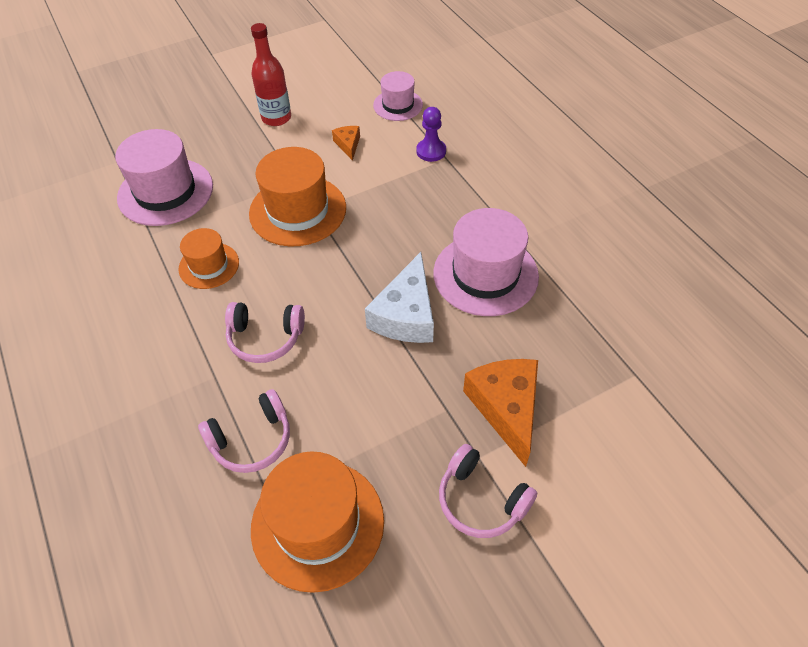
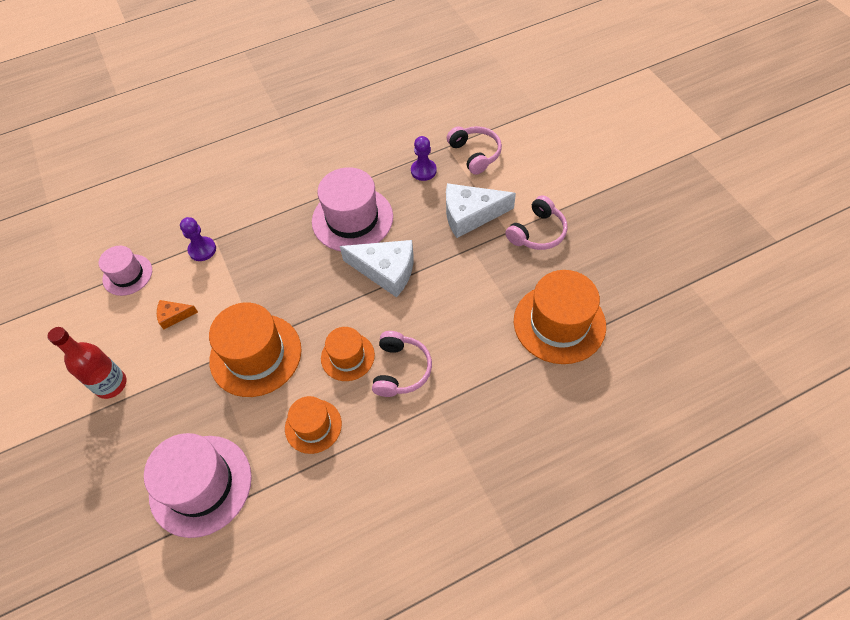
camera: 85 degrees left, 5 degrees up
pink headphones [198,389,290,473] -> pink headphones moved to [447,126,502,175]
orange cheese [463,359,538,467] -> white cheese [446,183,516,238]
none -> orange hat [321,327,375,381]
none -> purple pawn [411,136,437,181]

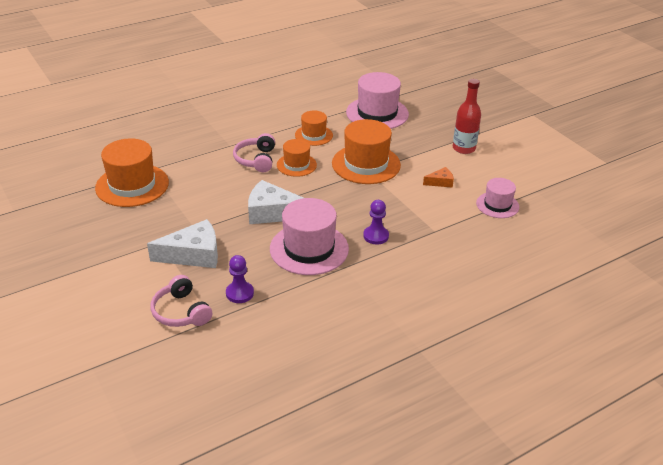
camera: 170 degrees right, 20 degrees down
purple pawn [180,217,216,261] -> purple pawn moved to [363,200,389,244]
pink headphones [505,195,568,250] -> none

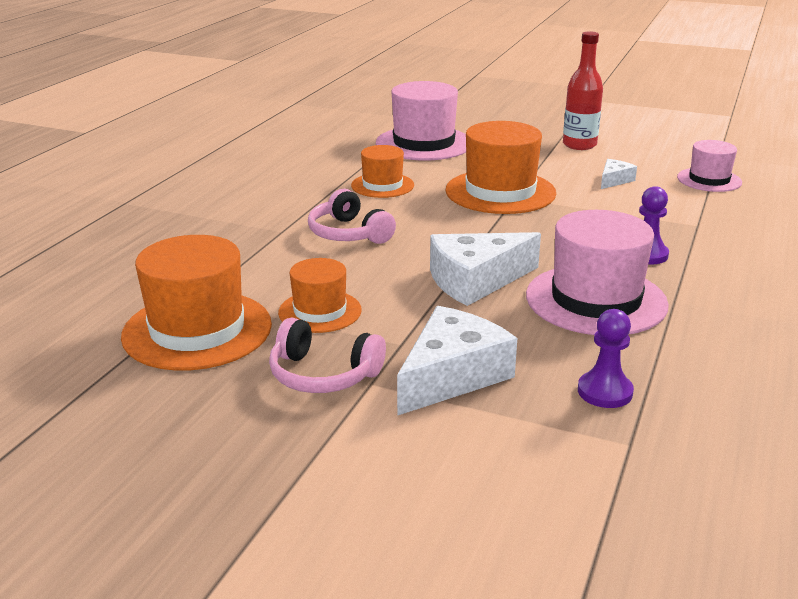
camera: 35 degrees left, 10 degrees down
pink headphones [151,275,212,327] -> pink headphones moved to [269,317,386,393]
orange hat [277,139,317,177] -> orange hat moved to [278,258,362,333]
orange cheese [423,167,454,188] -> white cheese [601,159,637,189]

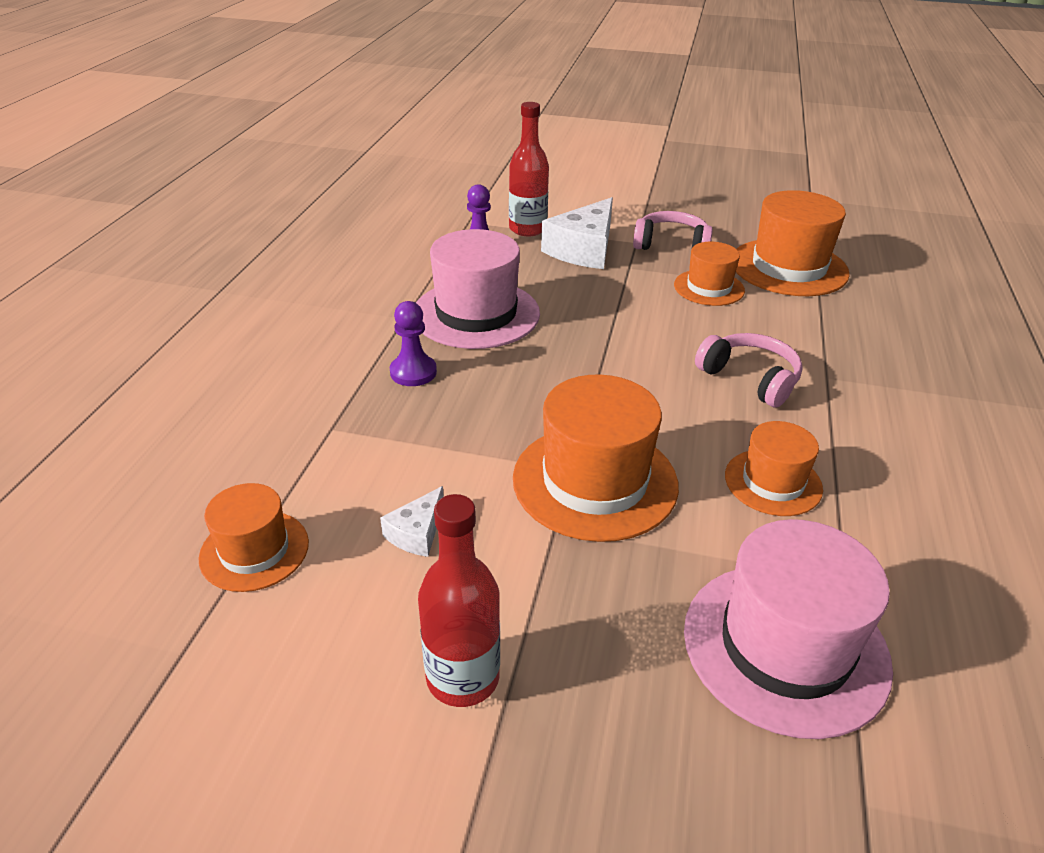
camera: 170 degrees right, 10 degrees up
white cheese [430,232,541,306] -> none
pink hat [677,140,742,192] -> orange hat [198,483,309,592]
none -> red bottle [509,102,549,236]

